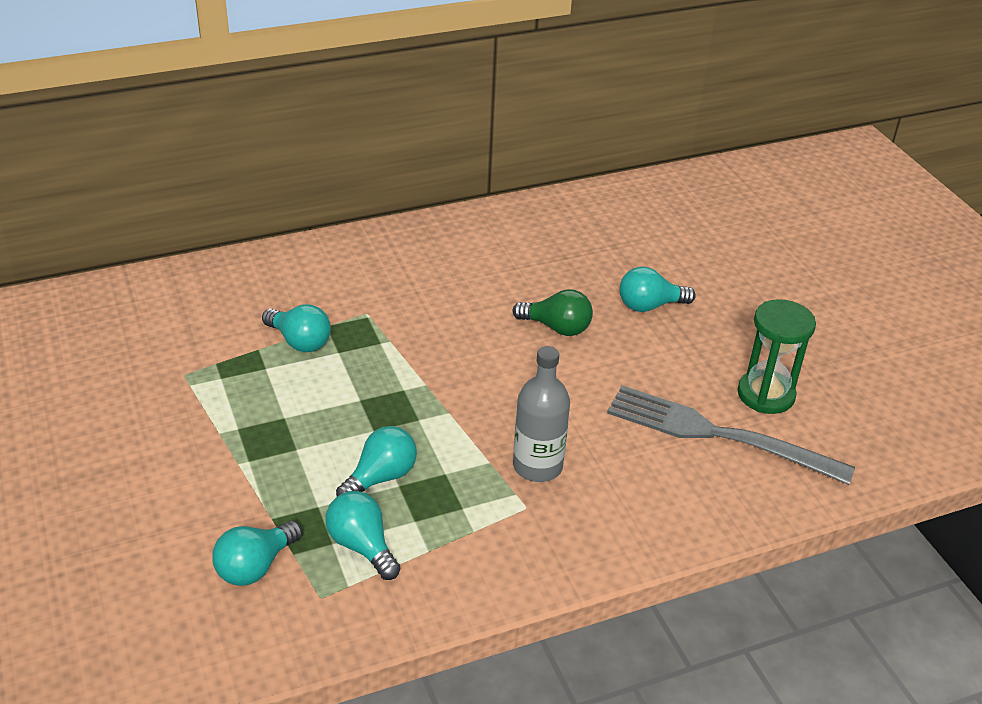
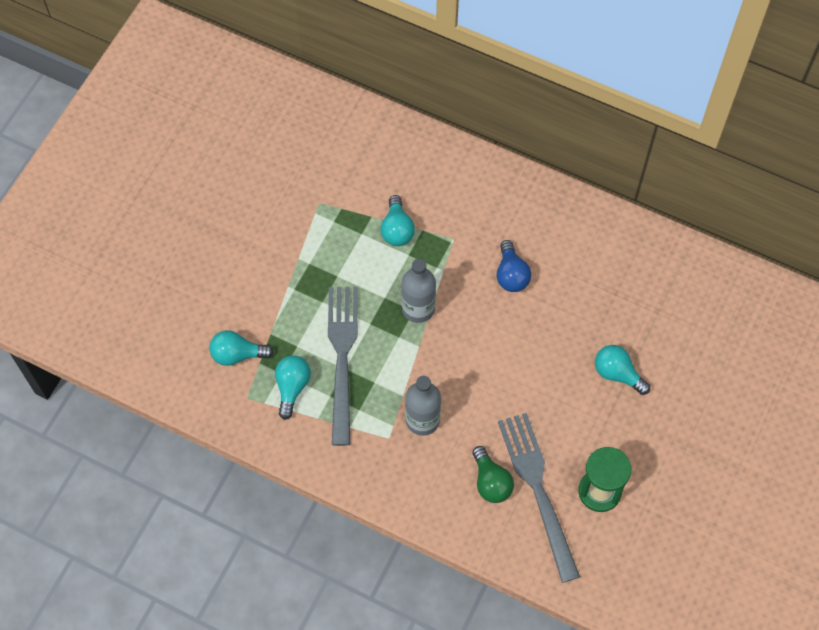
camera: 50 degrees right, 25 degrees up
turquoise light bulb [336,426,417,496] -> grey fork [328,287,358,446]
green light bulb [513,289,593,336] -> green light bulb moved to [472,446,514,503]
none -> grey bottle [401,259,436,323]
none -> blue light bulb [497,240,531,292]

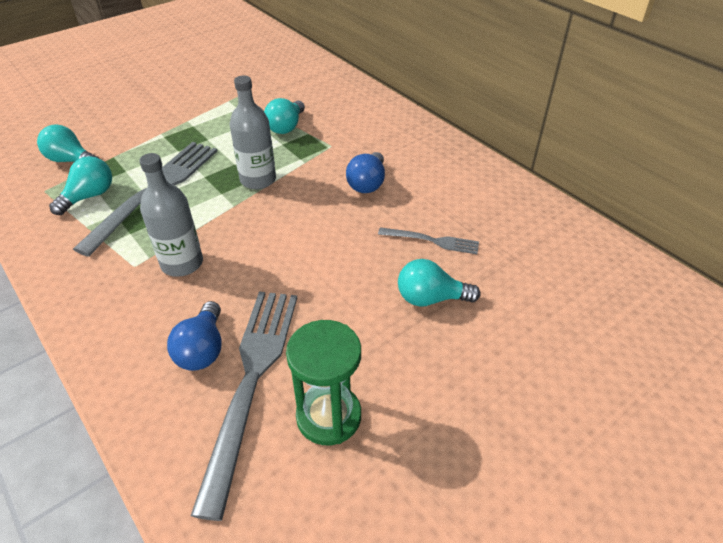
camera: 25 degrees right, 20 degrees down
green light bulb [472,446,514,503] -> blue light bulb [167,301,221,371]
turquoise light bulb [595,345,650,395] -> turquoise light bulb turned 60 degrees counterclockwise [398,259,480,307]
none -> grey fork [378,227,479,254]

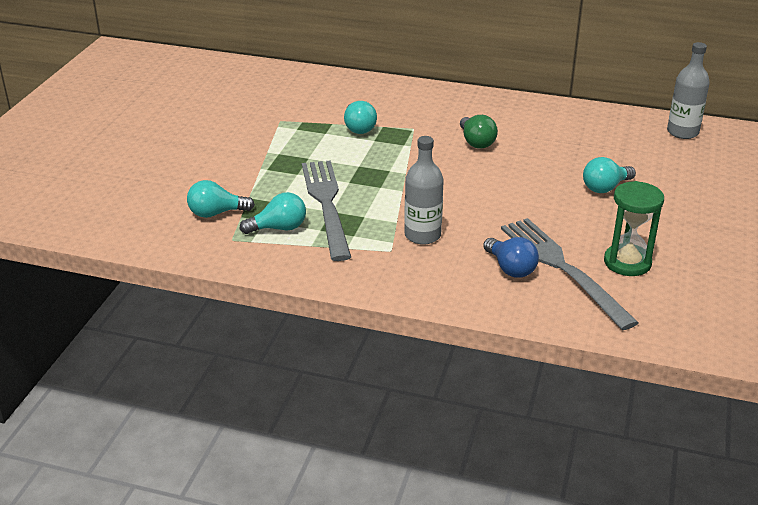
camera: 35 degrees left, 10 degrees down
turquoise light bulb [49,156,112,215] -> turquoise light bulb turned 75 degrees clockwise [240,192,306,234]
grey bottle [230,75,276,189] -> grey bottle moved to [667,42,710,139]
blue light bulb [346,152,385,193] -> green light bulb [460,115,498,149]
grey fork [378,227,479,254] -> none

